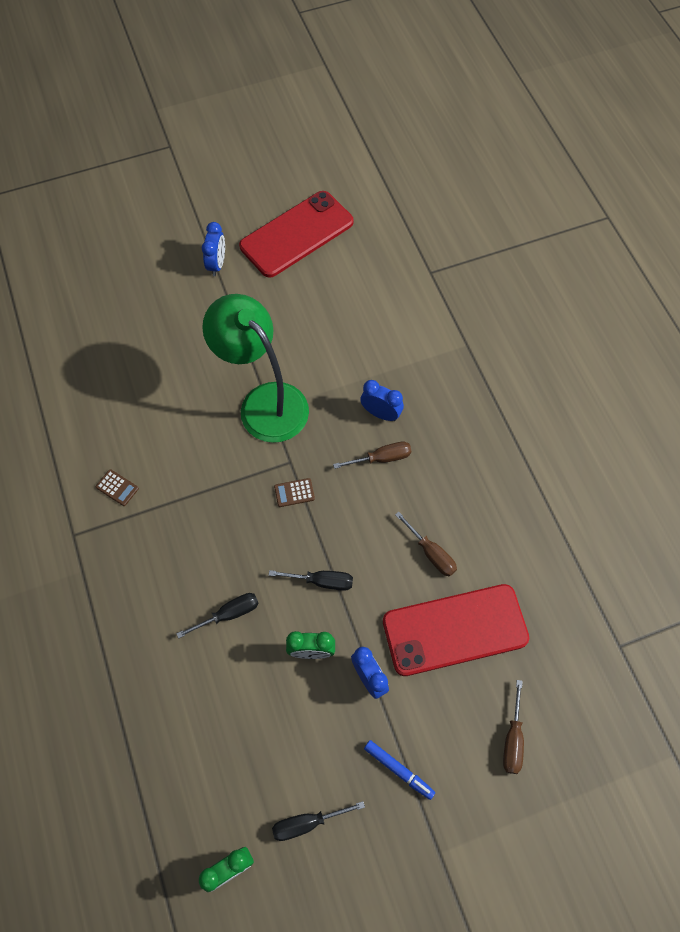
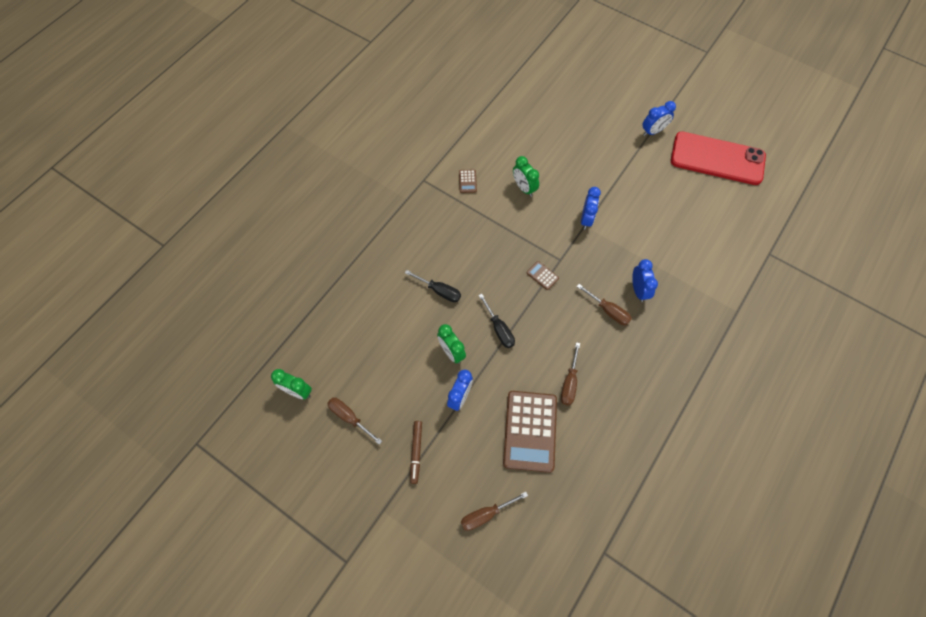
camera: 55 degrees right, 0 degrees up
green lamp [202,294,309,443] -> blue clock [581,187,601,230]
black screwdriver [272,801,365,841] -> brown screwdriver [327,398,382,445]
blue marker [364,740,435,800] -> brown marker [410,421,422,484]
red phone [383,584,529,676] -> brown calculator [503,391,557,473]
none -> green clock [513,156,539,197]

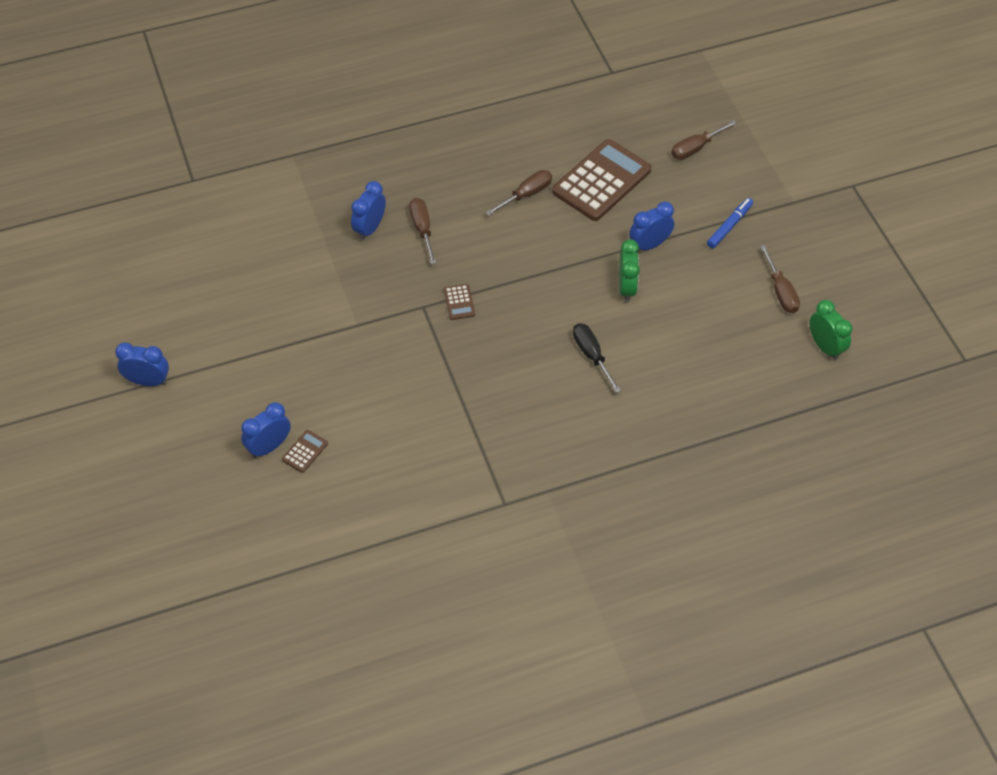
camera: 145 degrees left, 10 degrees down
brown marker [410,421,422,484] -> blue marker [707,198,753,248]
brown calculator [459,170,477,193] -> brown calculator moved to [282,430,328,473]
brown screwdriver [461,492,528,531] -> brown screwdriver turned 135 degrees clockwise [671,120,737,160]
black screwdriver [478,294,515,348] -> none
green clock [513,156,539,197] -> none
blue clock [581,187,601,230] -> blue clock moved to [241,402,291,458]
red phone [671,131,766,185] -> none

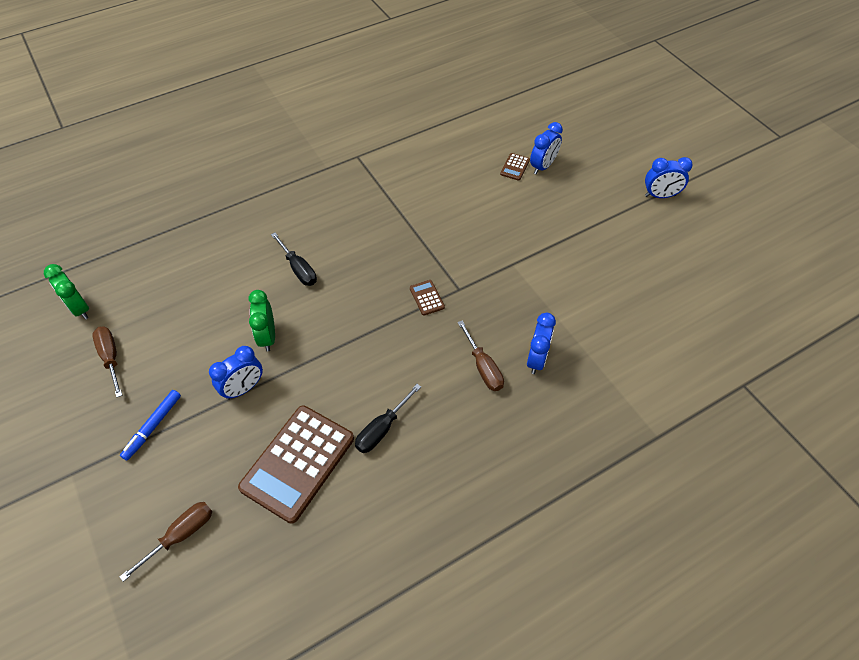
camera: 170 degrees right, 0 degrees up
brown screwdriver [486,170,552,216] -> black screwdriver [355,384,421,453]

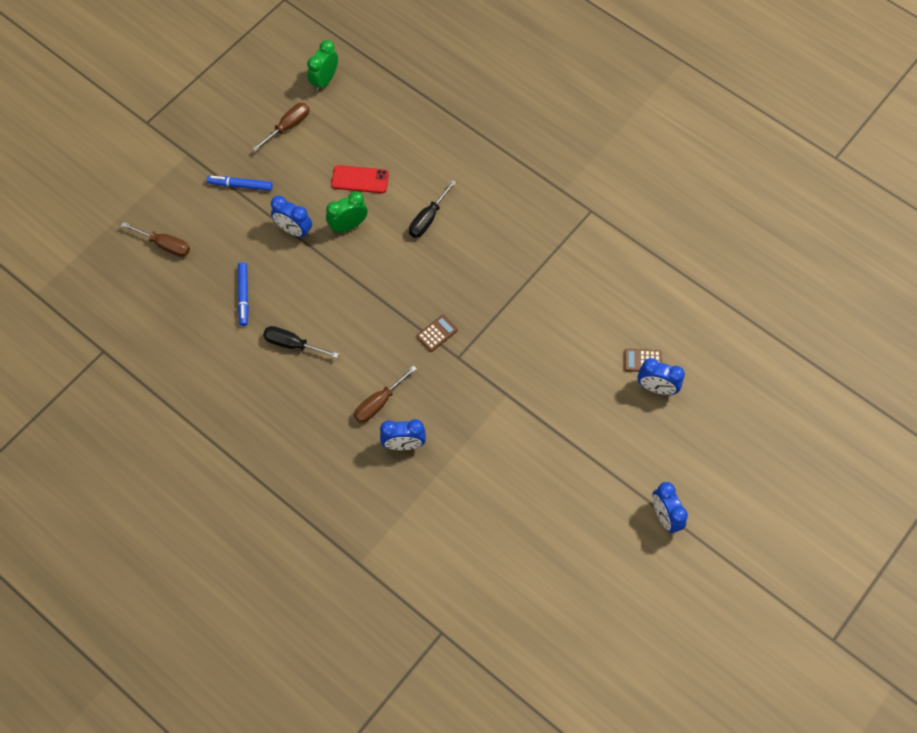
camera: 70 degrees right, 10 degrees up
brown calculator [238,405,354,524] -> blue marker [238,262,249,326]
none -> red phone [331,165,389,193]

